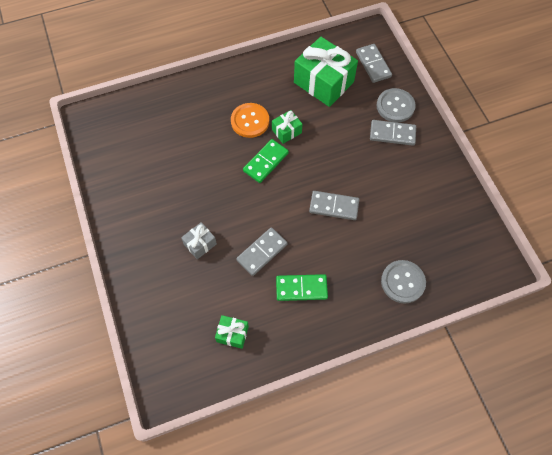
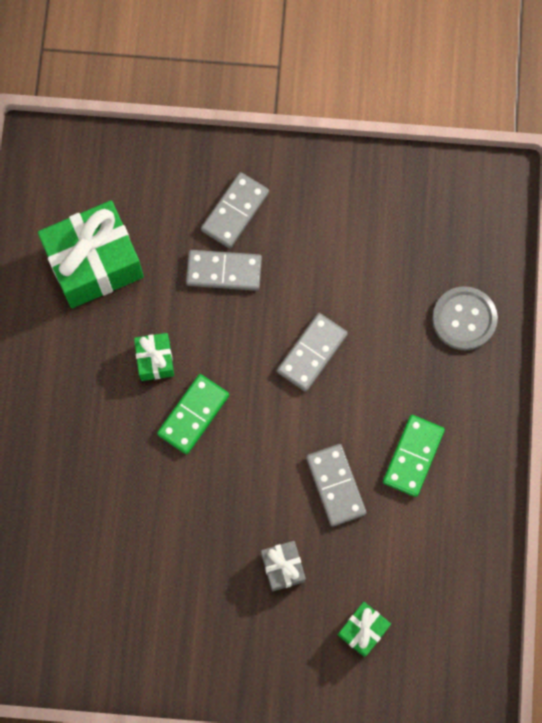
camera: 65 degrees left, 10 degrees up
green gift [215,315,249,349] -> green gift moved to [338,602,391,657]
orange button [231,103,269,138] -> none
green domino [243,139,289,183] -> green domino turned 60 degrees clockwise [157,374,229,454]
grey domino [356,44,392,83] -> grey domino moved to [186,250,262,291]
grey button [376,88,416,122] -> none

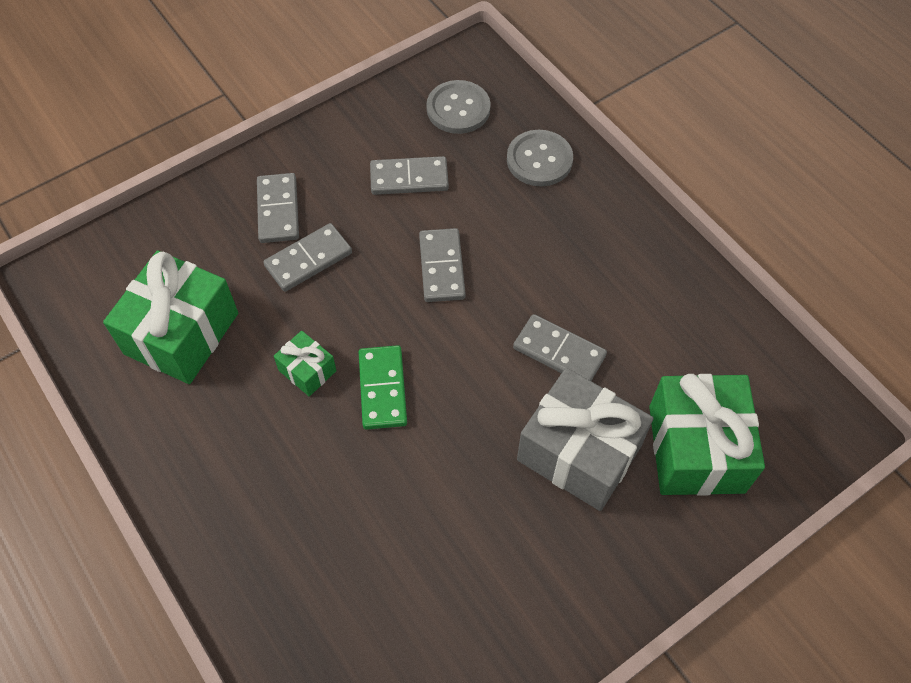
camera: 40 degrees left, 15 degrees down
grey gift [261,541,306,591] -> grey gift [517,368,654,511], size x2.08
green gift [338,602,391,657] -> green gift [649,374,765,496], size x2.08
green domino [383,415,445,497] -> none
none -> grey domino [370,156,449,195]
none -> grey button [426,80,491,134]

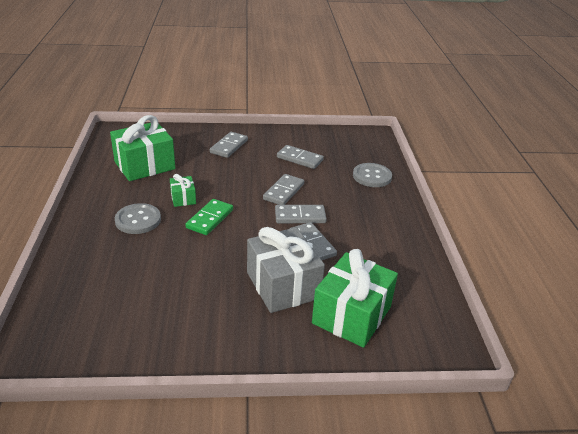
camera: 30 degrees right, 25 degrees down
grey domino [263,223,352,292] -> grey domino moved to [275,205,327,223]
grey button [426,80,491,134] -> grey button moved to [115,203,161,234]

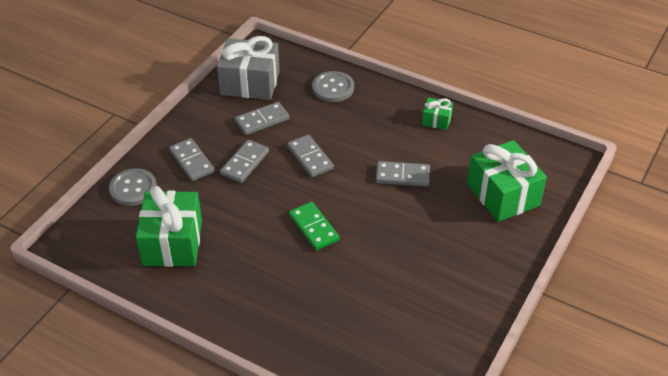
camera: 55 degrees left, 10 degrees up
grey button [115,203,161,234] -> grey button moved to [109,168,157,206]
green gift [170,174,196,207] -> green gift moved to [422,97,453,130]
grey gift [247,227,325,313] -> grey gift moved to [217,36,280,100]
grey domino [275,205,327,223] -> grey domino moved to [220,140,269,183]

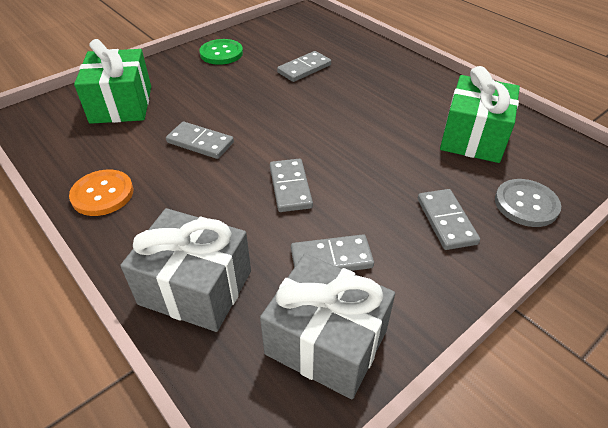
camera: 160 degrees left, 0 degrees up
grey domino [220,140,269,183] -> grey domino moved to [277,51,331,82]
green domino [289,202,339,250] -> none
grey button [312,71,354,102] -> grey gift [120,208,251,332]
green gift [422,97,453,130] -> orange button [69,170,133,216]
none -> green button [199,39,243,65]

